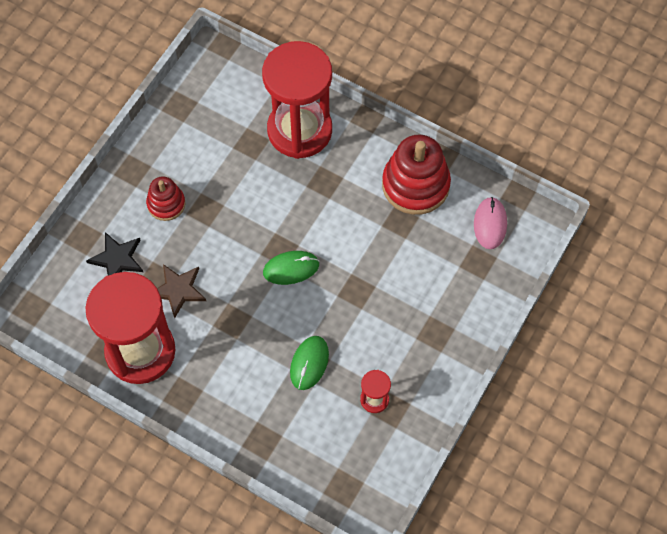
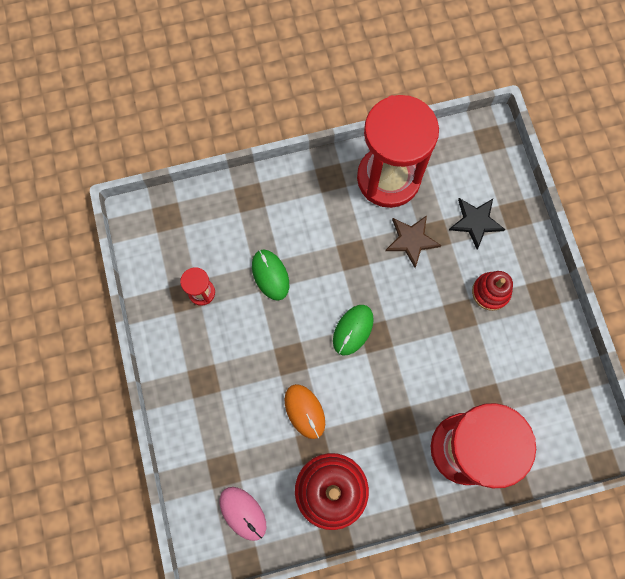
camera: 135 degrees right, 10 degrees up
none -> orange mouse [285,384,325,439]

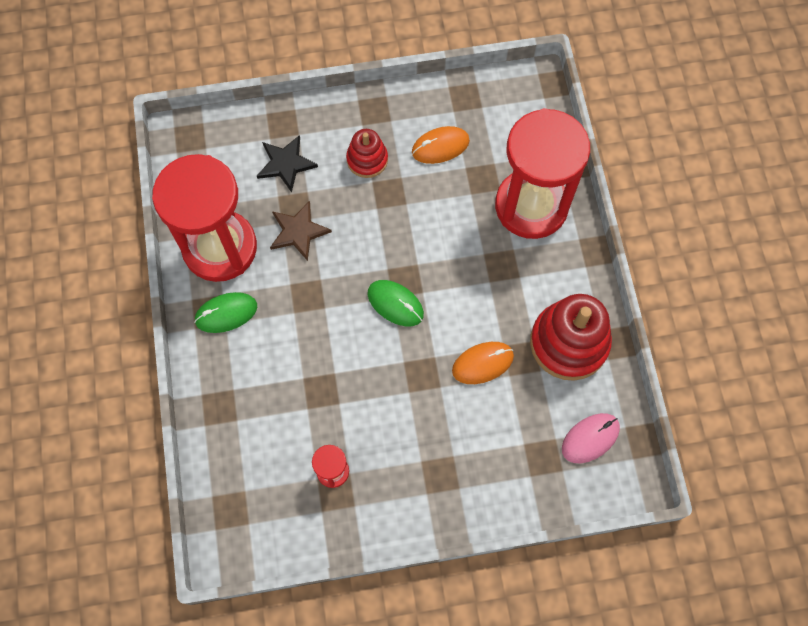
camera: 85 degrees left, 5 degrees down
green mouse [252,250,289,301] -> green mouse moved to [194,292,257,333]
none -> orange mouse [412,126,470,164]

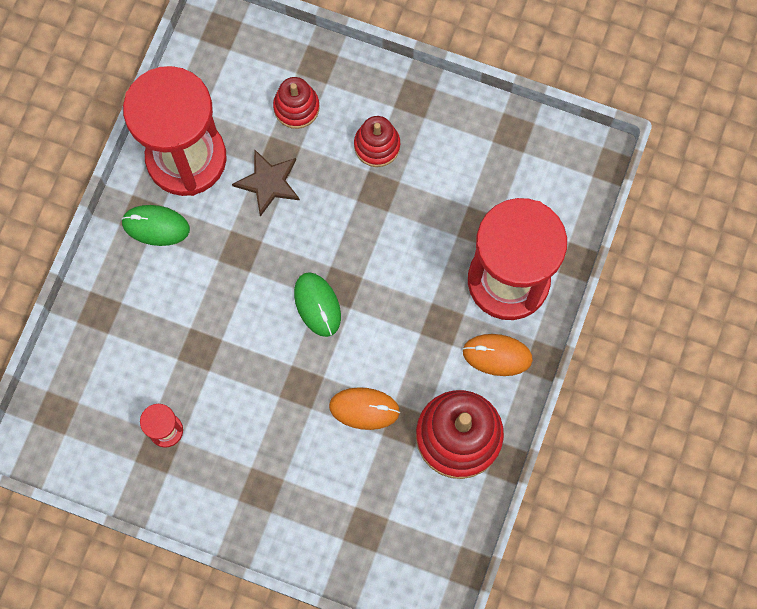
camera: 30 degrees right, 5 degrees up
black star [257,135,318,193] -> red stacking toy [273,77,320,129]
orange mouse [412,126,470,164] -> orange mouse moved to [463,334,533,376]
pink mouse [562,413,620,463] -> none

